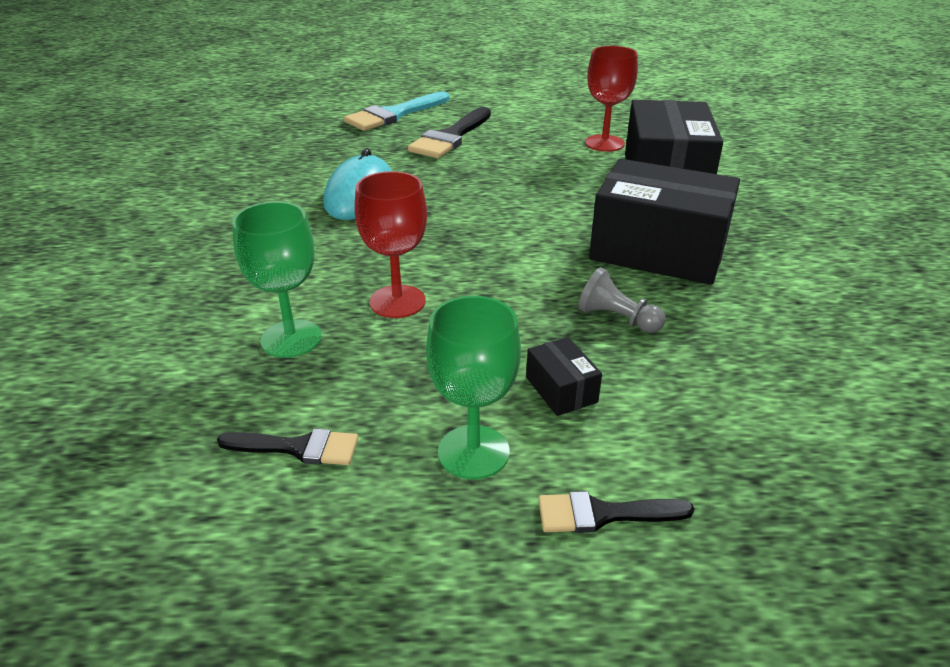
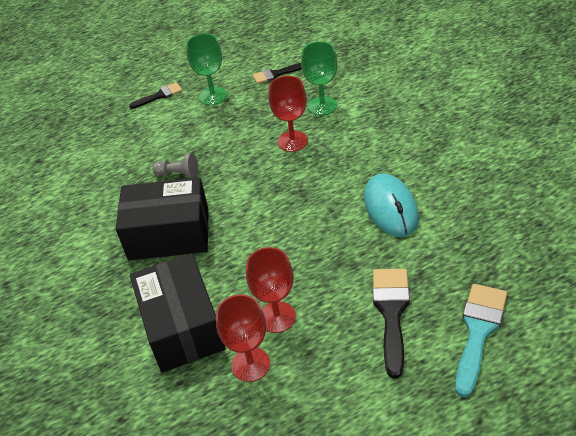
camera: 160 degrees right, 10 degrees up
black box [526,337,602,416] -> none
none -> red goblet [246,247,296,333]

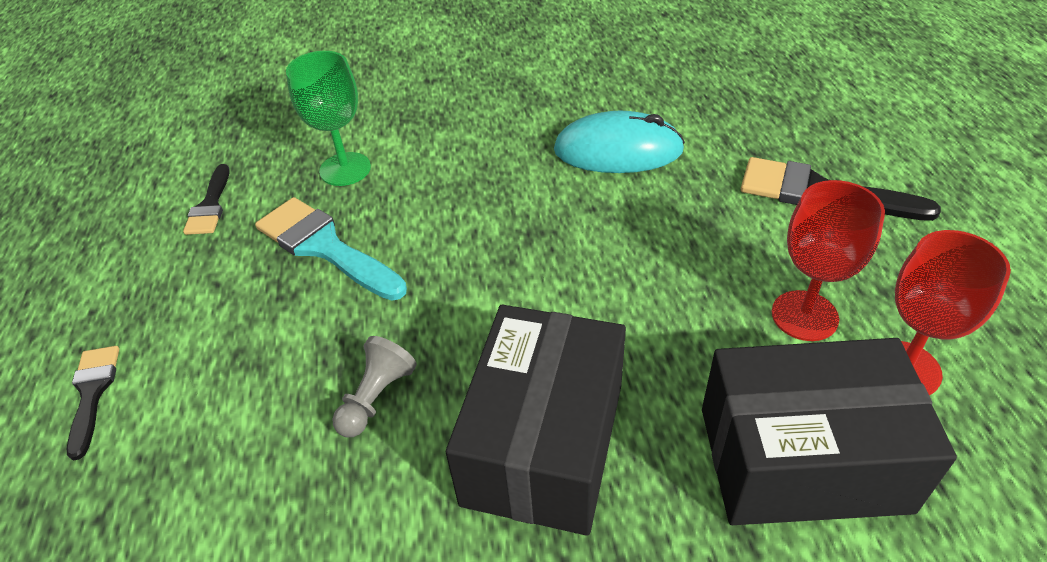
camera: 75 degrees left, 0 degrees up
green goblet [186,33,227,105] -> none
red goblet [269,76,308,152] -> none
turquoise brush [455,284,508,398] -> turquoise brush moved to [255,197,407,301]

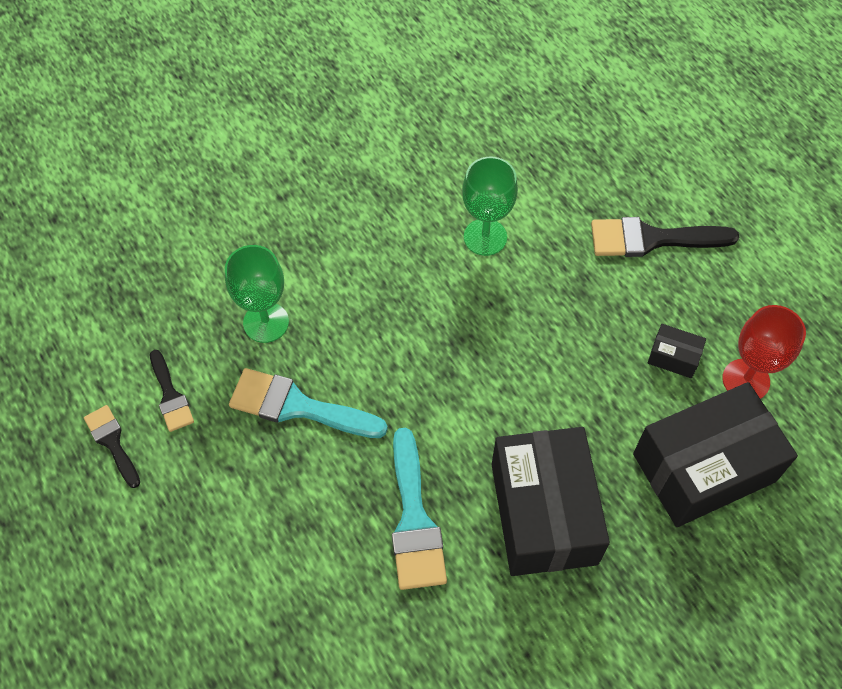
camera: 25 degrees left, 15 degrees up
black brush [67,346,119,461] -> black brush moved to [84,405,140,488]
grey pawn [332,336,417,437] -> turquoise brush [392,428,447,590]
turquoise mouse [554,111,685,173] -> green goblet [462,157,518,256]
red goblet [772,180,885,341] -> black box [648,324,706,378]

